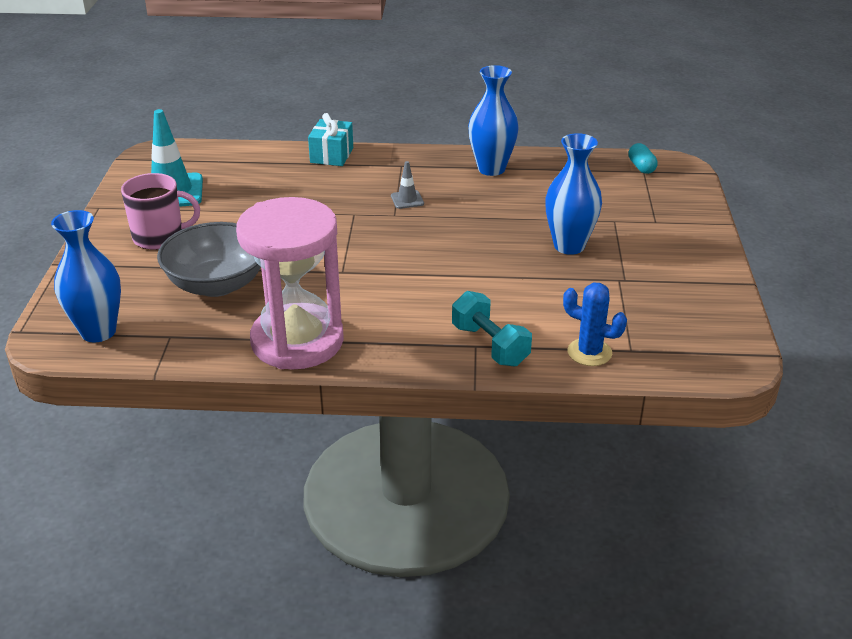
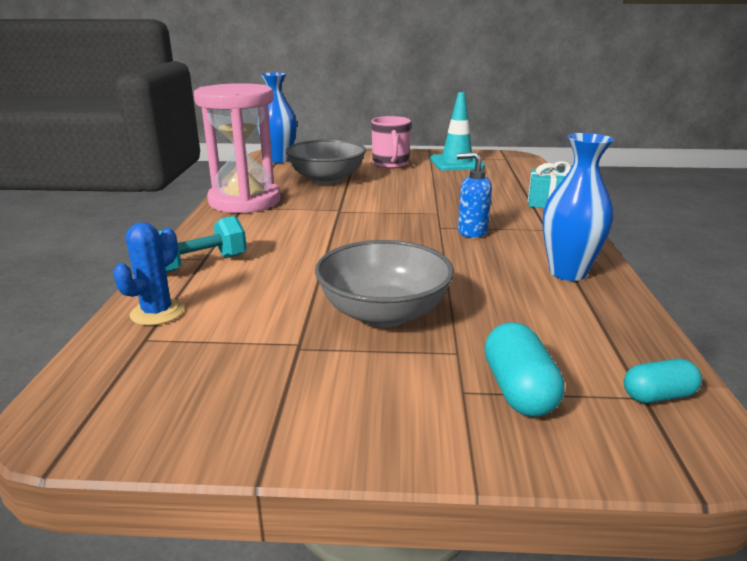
camera: 90 degrees right, 10 degrees down
grey traffic cone [391,161,424,209] -> blue soap dispenser [457,152,492,238]
blue vase [545,133,602,255] -> grey bowl [315,240,454,327]
none -> turquoise capsule [485,322,565,417]

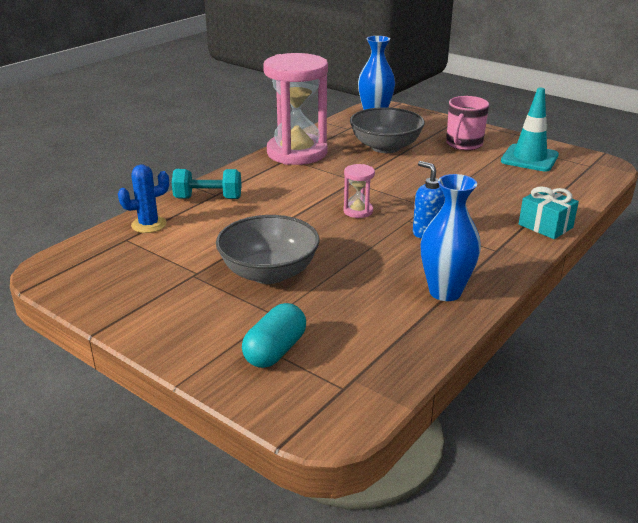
camera: 35 degrees right, 5 degrees up
turquoise capsule [624,359,702,403] -> none
none -> pink hourglass [343,164,375,218]

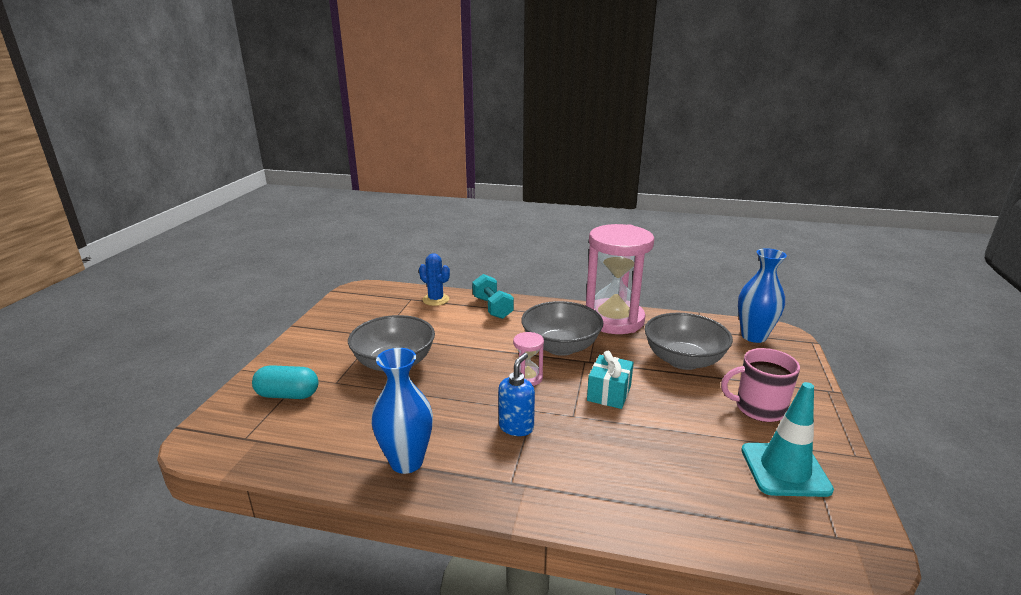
camera: 65 degrees right, 5 degrees down
turquoise gift [519,186,579,239] -> turquoise gift moved to [587,351,634,409]
none -> grey bowl [521,301,603,356]

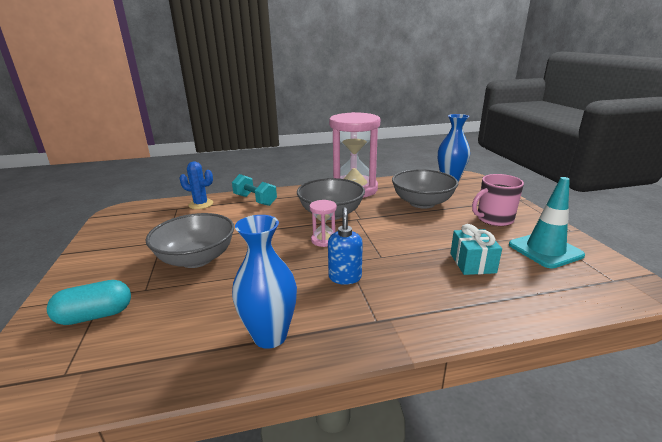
camera: 25 degrees left, 0 degrees up
turquoise gift [587,351,634,409] -> turquoise gift moved to [450,224,502,275]

